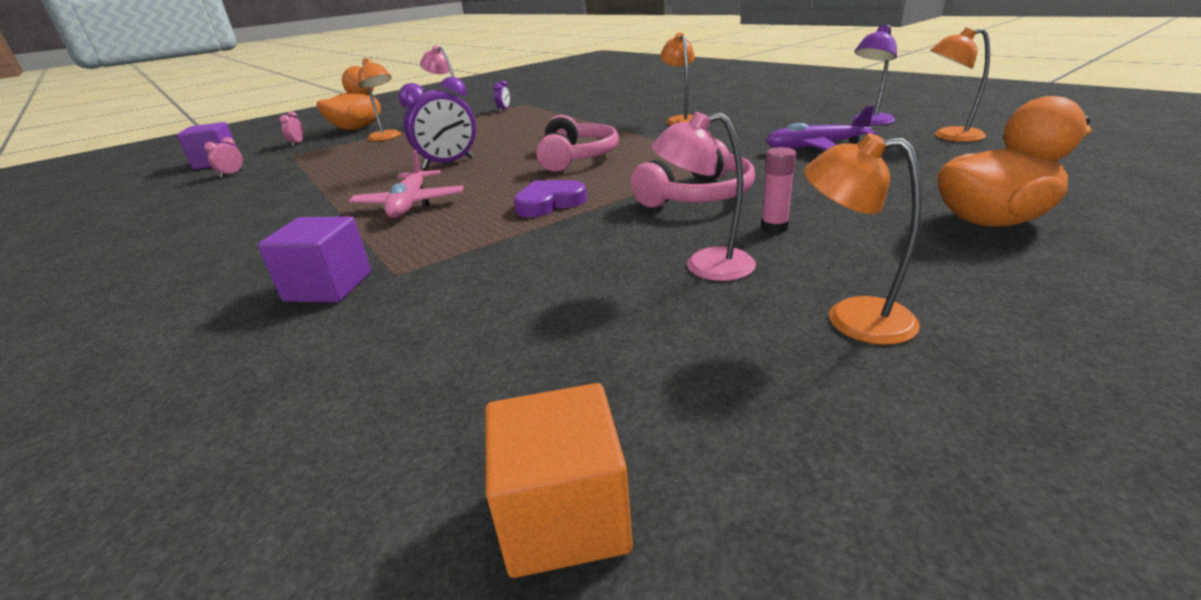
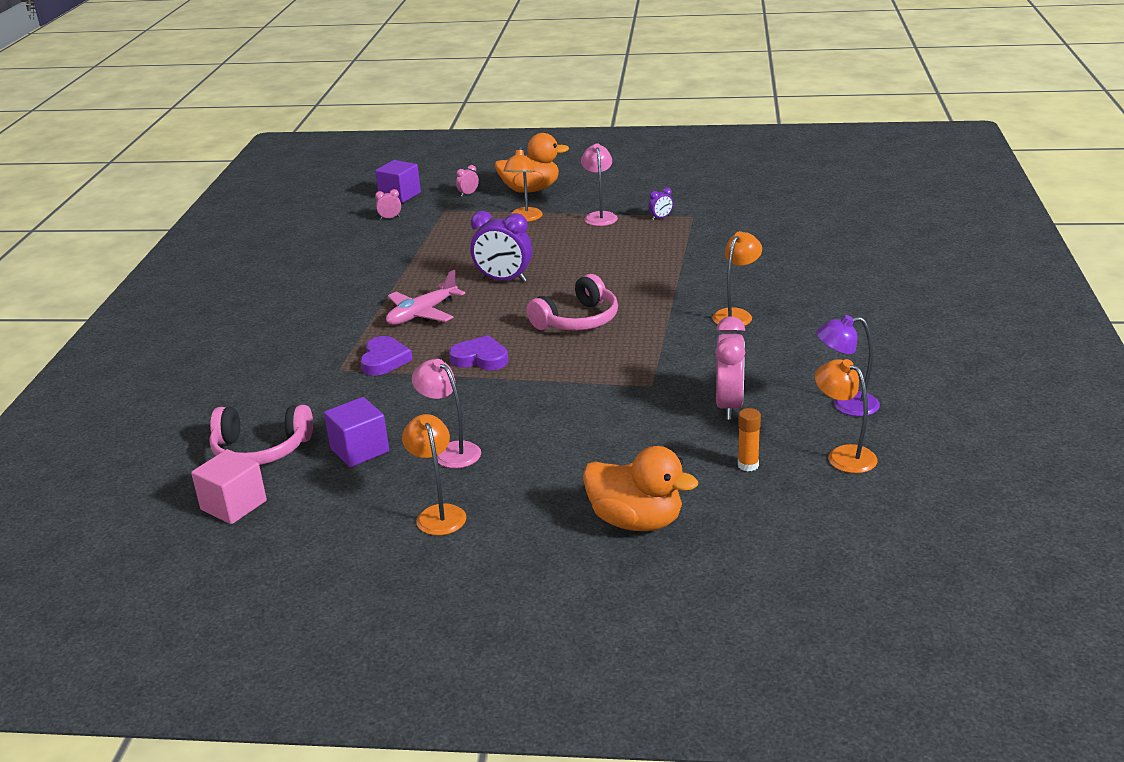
camera: 45 degrees right, 0 degrees up
purple cube [258,216,371,303] -> purple cube moved to [324,397,389,467]
orange cube [486,383,633,578] -> pink cube [191,449,267,524]
pink headphones [631,138,755,208] -> pink headphones moved to [209,405,313,465]
pink glue stick [761,147,796,233] -> none
purple plane [766,106,877,154] -> pink clock [715,316,745,420]
none -> purple heart [360,336,413,376]
none -> orange glue stick [738,408,761,471]

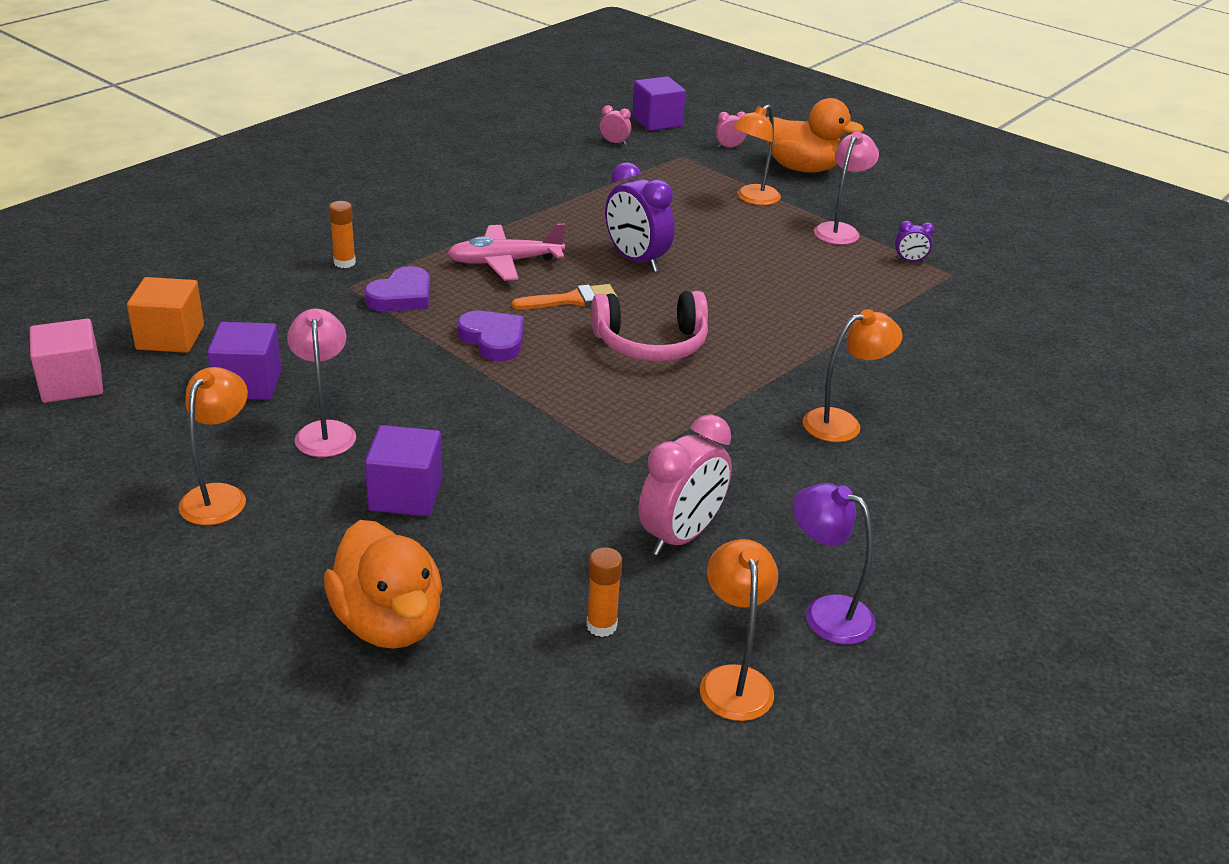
camera: 30 degrees right, 5 degrees up
pink headphones [209,405,313,465] -> orange cube [127,277,204,353]
none -> orange glue stick [329,201,356,268]
none -> purple cube [365,425,442,516]
none -> orange brush [512,284,617,309]

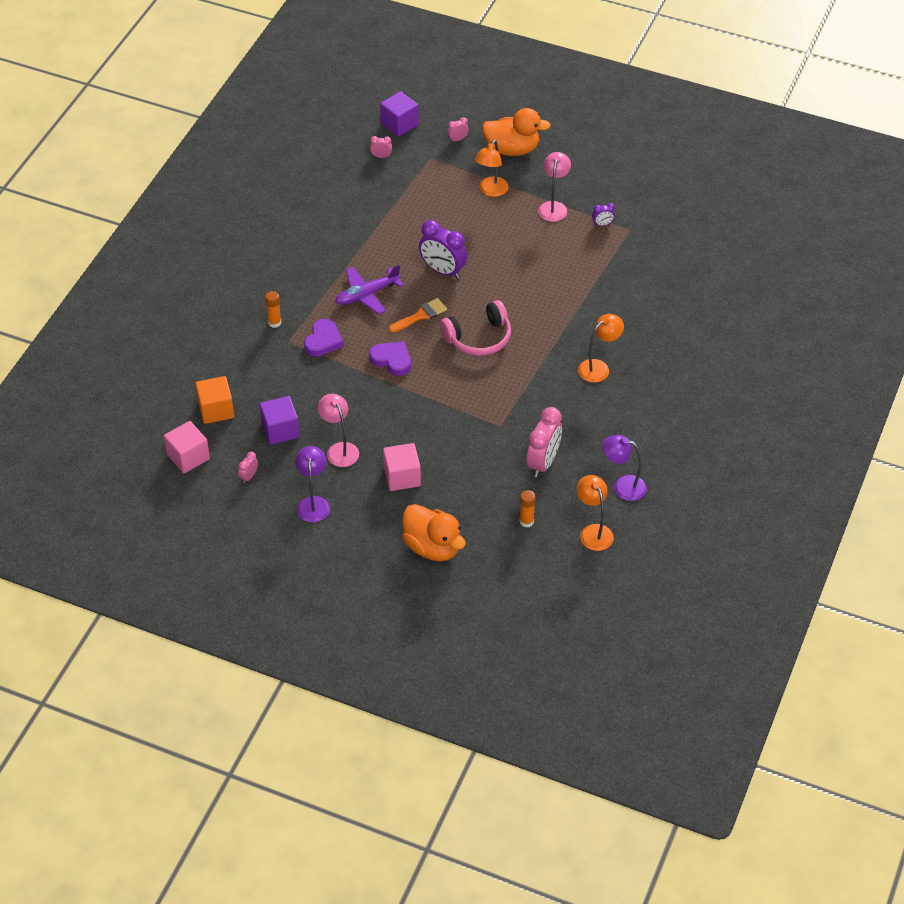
camera: 15 degrees left, 15 degrees up
orange lamp [178,367,248,525] -> purple lamp [295,446,330,523]
purple cube [365,425,442,516] -> pink cube [383,443,421,491]
pink plane [447,223,565,281] -> purple plane [335,265,404,315]
none -> pink clock [238,452,258,483]

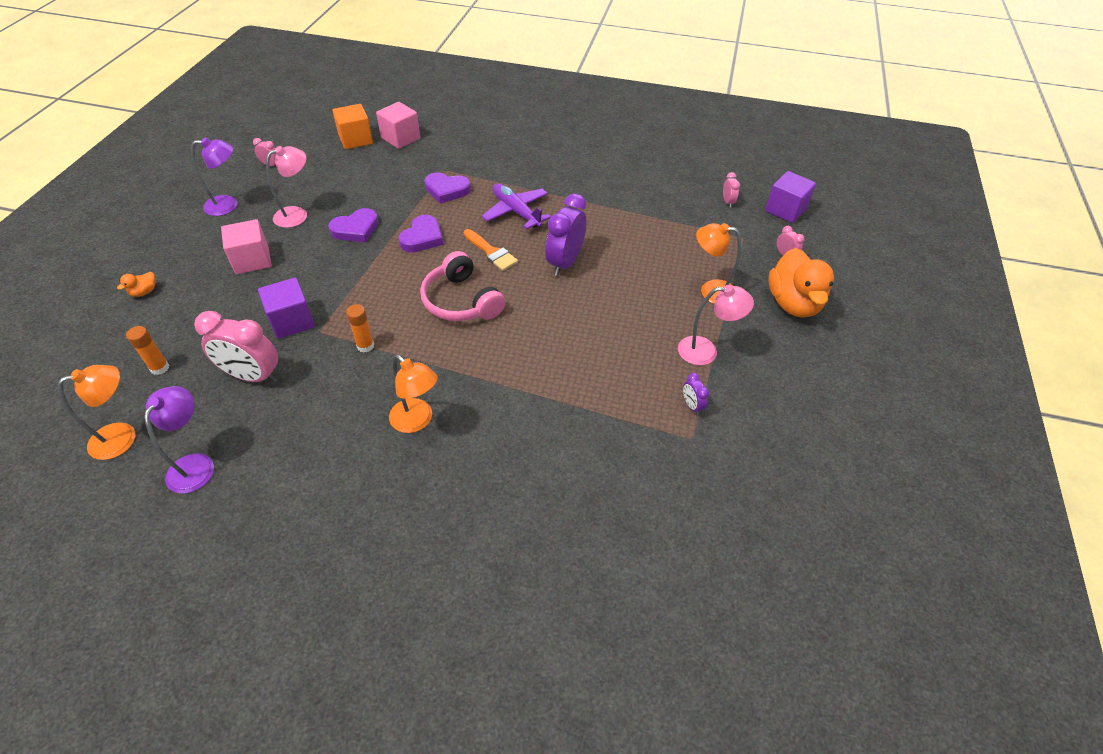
camera: 80 degrees right, 0 degrees up
pink cube [164,421,210,473] -> pink cube moved to [376,102,420,149]
purple cube [260,396,300,445] -> purple cube moved to [258,278,315,339]
orange glue stick [265,291,281,328] -> orange glue stick moved to [346,304,374,353]
orange duck [402,504,466,561] -> orange duck [117,272,156,297], size x0.40
none -> purple heart [328,208,379,242]

